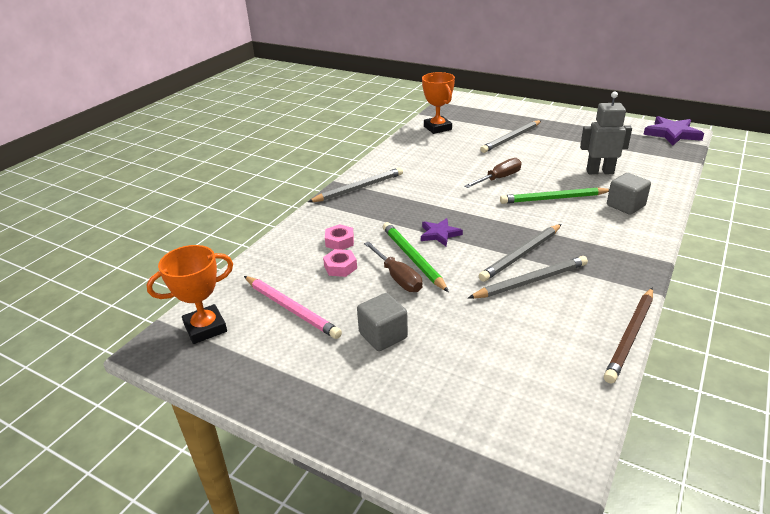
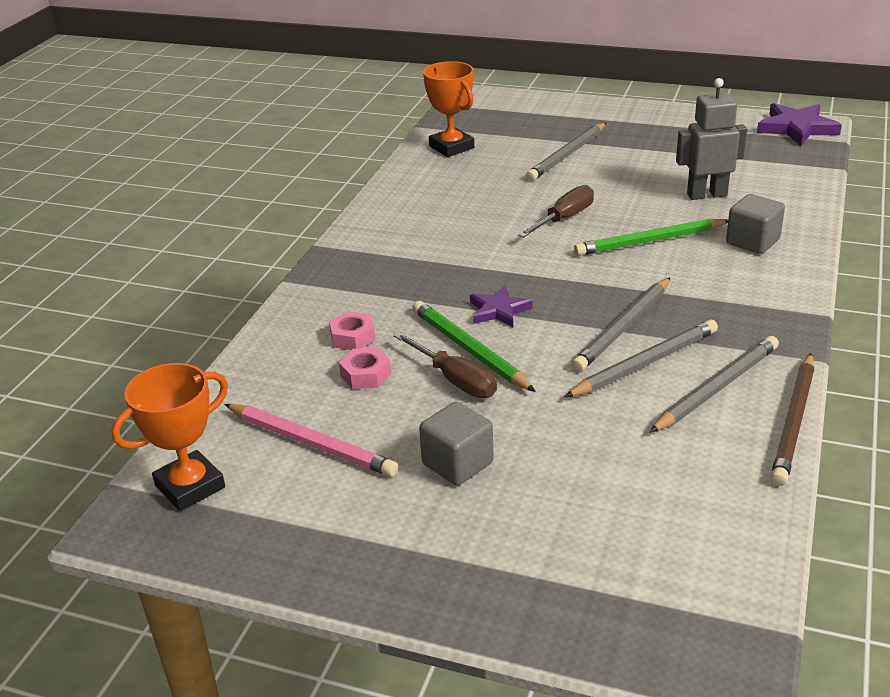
camera: 10 degrees left, 0 degrees up
grey pencil [308,167,403,202] -> grey pencil moved to [649,336,779,433]

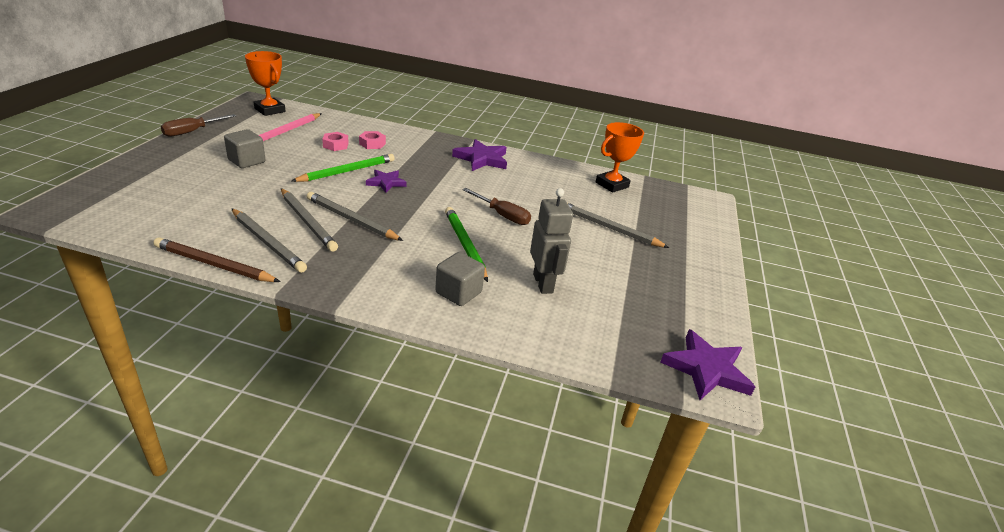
camera: 80 degrees right, 0 degrees up
brown screwdriver [394,332,497,398] -> brown screwdriver moved to [161,114,236,137]
none -> purple star [452,139,507,171]

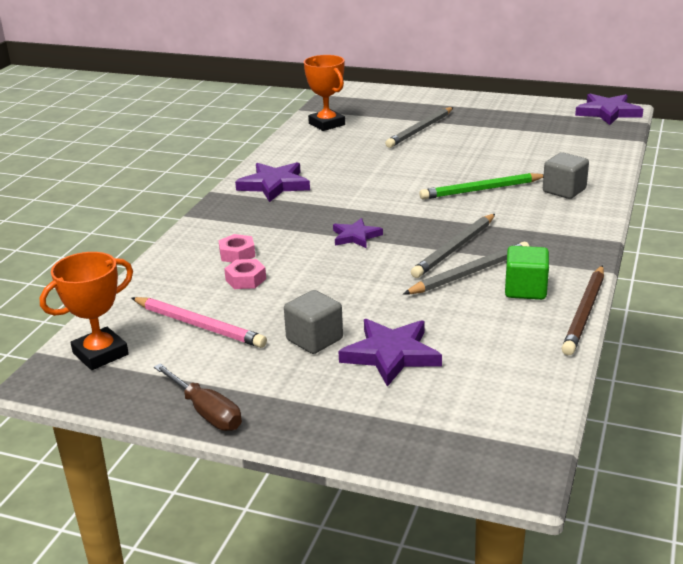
camera: 80 degrees left, 5 degrees down
grey pencil [231,208,307,273] -> green cube [505,246,549,300]
green pencil [291,154,395,182] -> none
brown screwdriver [462,188,531,225] -> none
grey robot [530,188,573,294] -> none
none -> purple star [338,319,442,387]

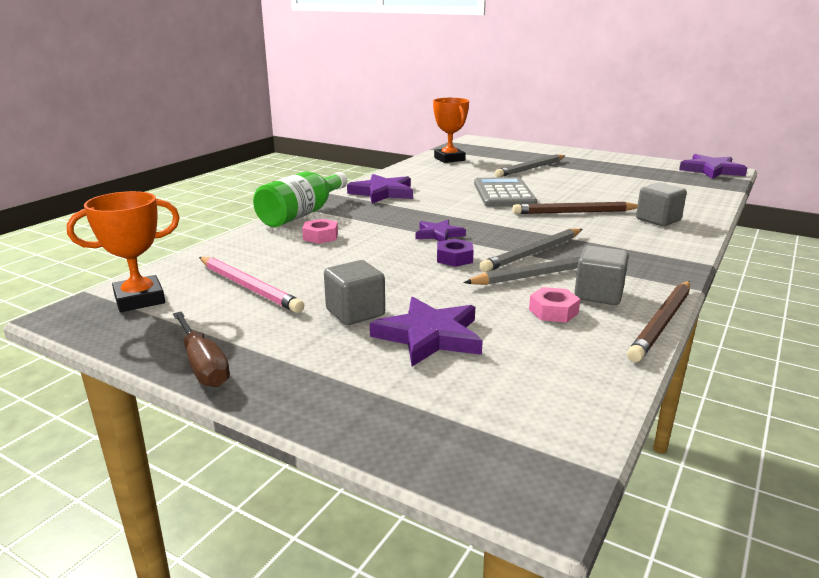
camera: 10 degrees right, 5 degrees down
pink nut [224,259,266,289] -> pink nut moved to [529,287,580,323]
green pencil [420,173,544,200] -> brown pencil [512,202,638,214]
green cube [505,246,549,300] -> grey cube [574,246,629,305]
none -> green bottle [253,171,348,227]
none -> purple nut [437,239,474,267]
none -> grey calculator [474,177,537,207]

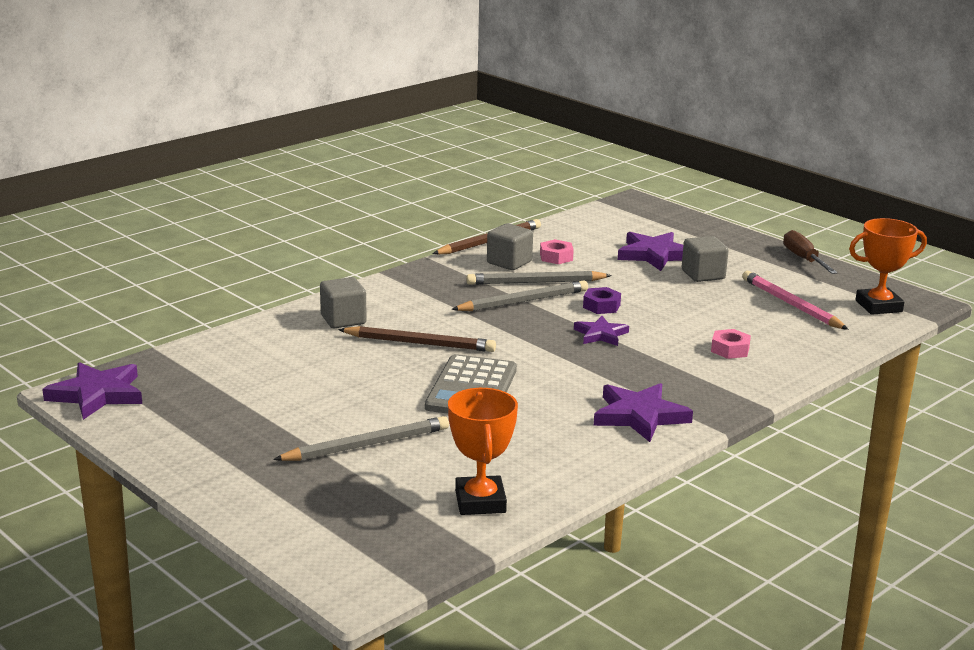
camera: 165 degrees left, 0 degrees up
green bottle [253,171,348,227] -> none

